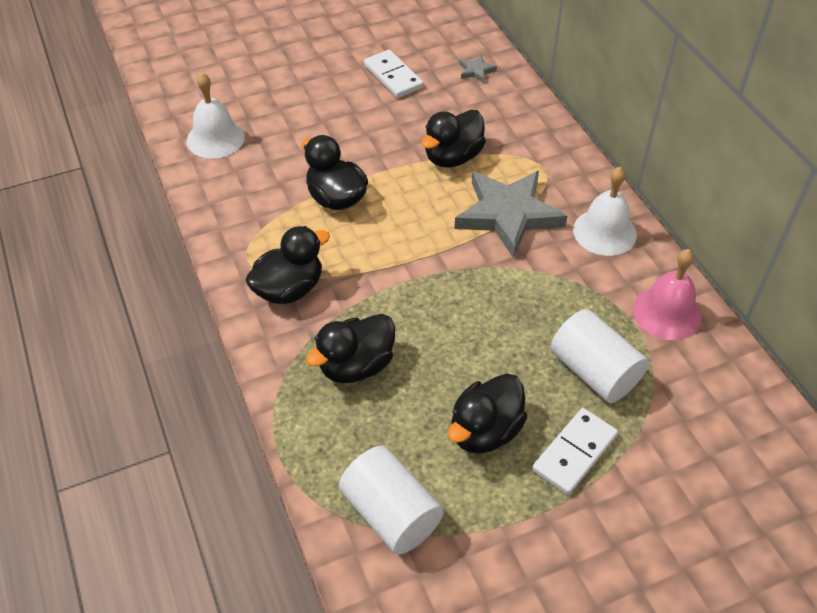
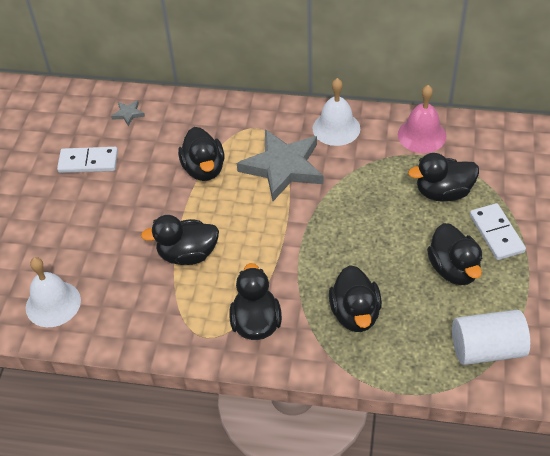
camera: 55 degrees left, 0 degrees up
white cylinder [551,309,648,403] -> black duck [408,153,479,202]

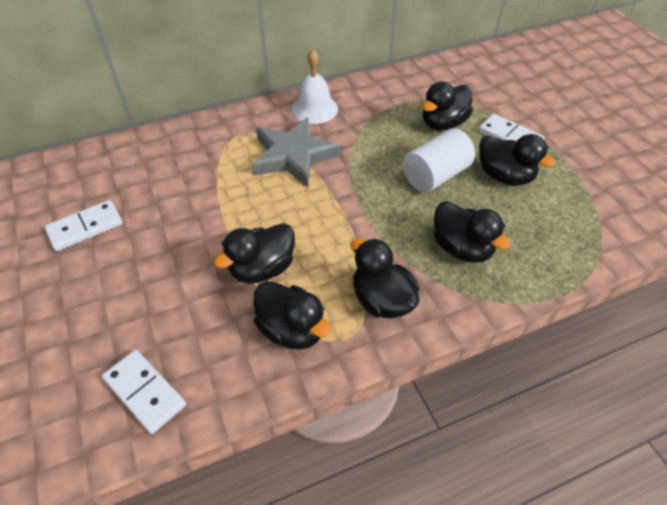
camera: 35 degrees left, 0 degrees up
white bell [26,257,81,327] -> white domino [102,350,186,434]
grey star [111,100,145,126] -> none
black duck [178,127,224,181] -> black duck moved to [253,281,332,350]
pink bell [398,85,446,153] -> none
white cylinder [452,310,530,365] -> white cylinder moved to [403,128,475,192]

